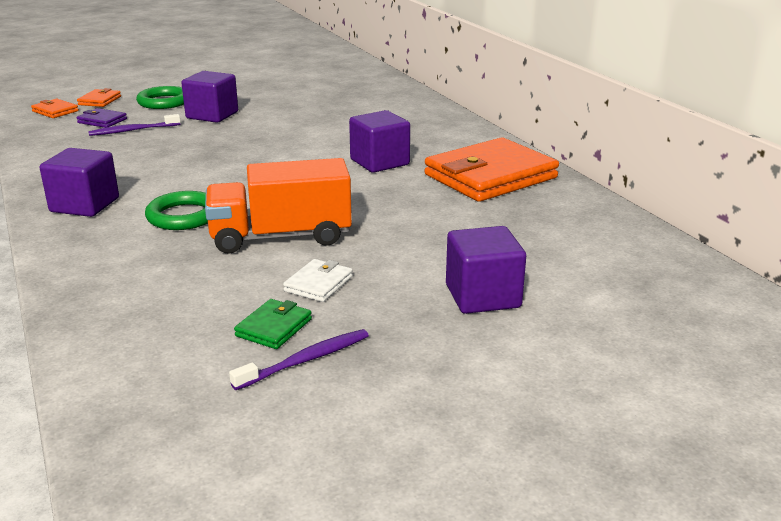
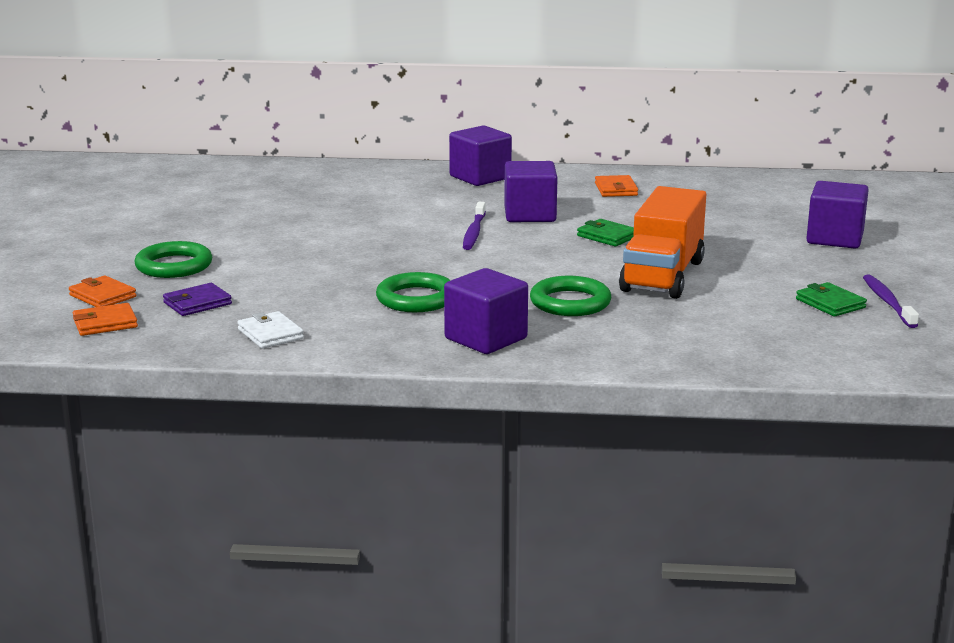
camera: 60 degrees left, 5 degrees down
purple toothbrush [88,114,181,136] -> purple toothbrush moved to [463,202,486,250]
purple cube [181,71,238,123] -> purple cube moved to [449,125,512,186]
white wallet [283,259,353,302] -> white wallet moved to [237,311,304,349]
orange wallet [424,138,559,202] -> orange wallet [595,175,638,197], size x0.42
none -> green ring [376,272,451,312]
none -> green wallet [577,219,634,247]

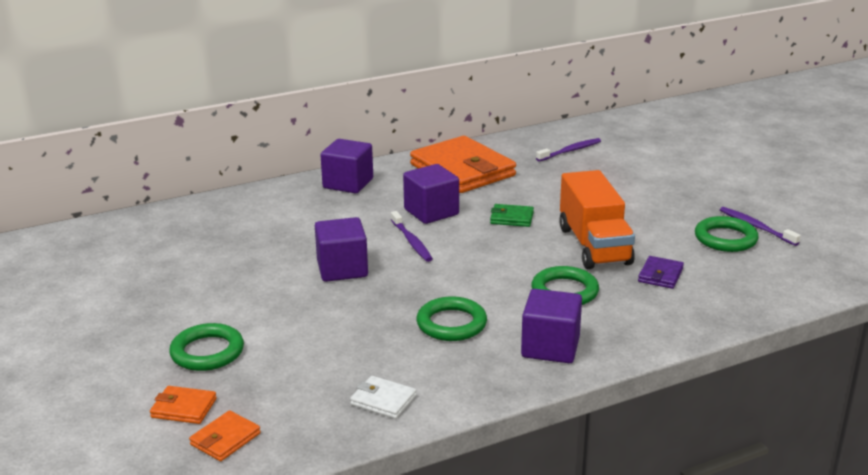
camera: 30 degrees left, 5 degrees up
purple wallet [163,283,232,316] -> purple wallet moved to [638,256,684,289]
orange wallet [595,175,638,197] -> orange wallet [410,136,516,193], size x2.36
green wallet [796,282,867,317] -> green ring [695,216,759,252]
purple cube [806,181,869,249] -> purple cube moved to [315,217,368,282]
none -> purple toothbrush [536,138,601,161]

